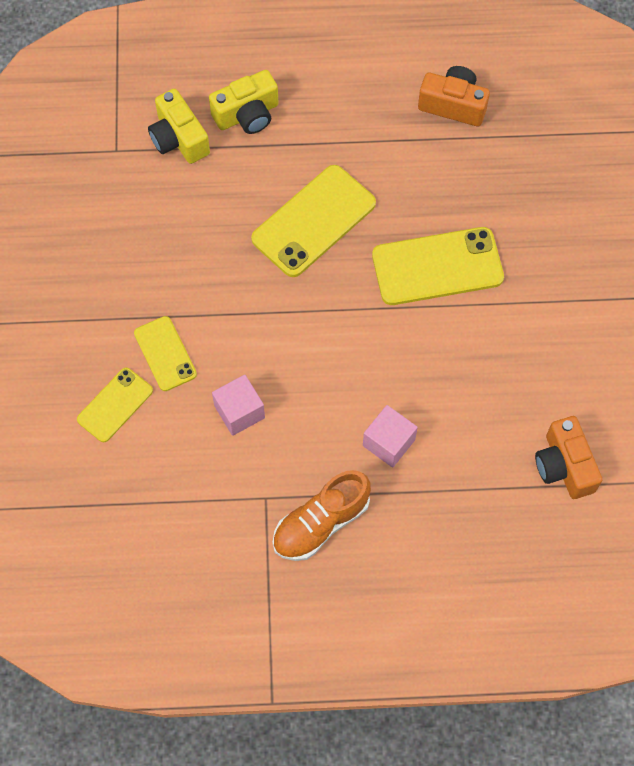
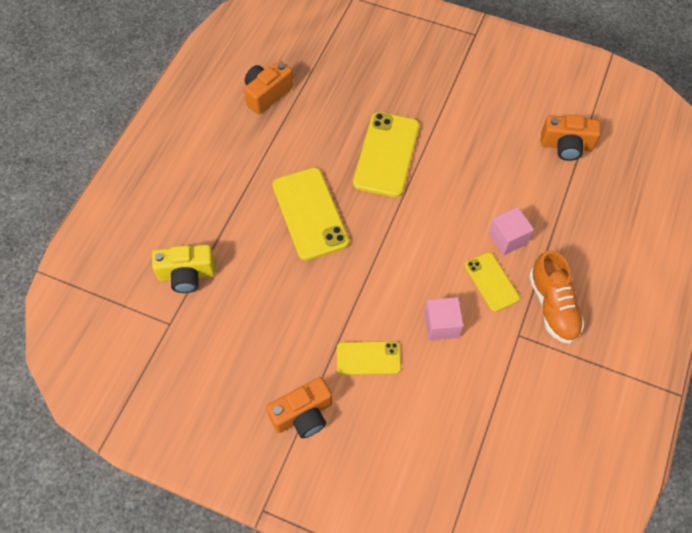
camera: 65 degrees left, 5 degrees down
yellow phone [77,368,153,442] -> yellow phone moved to [465,252,520,312]
yellow camera [209,70,278,134] -> none
none -> orange camera [266,377,332,438]

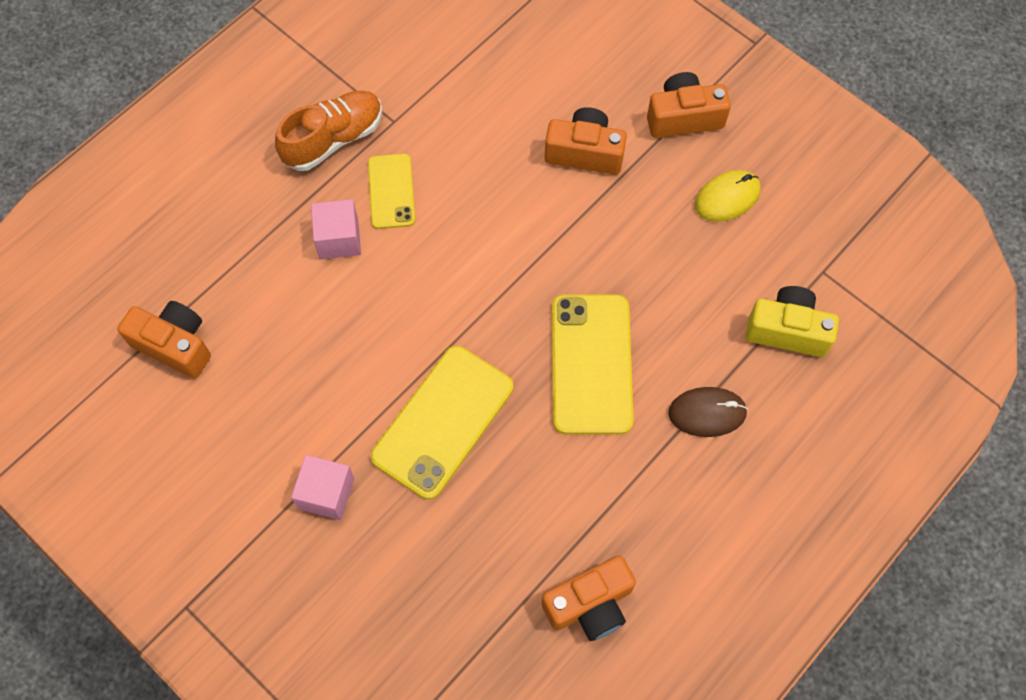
camera: 160 degrees left, 5 degrees up
yellow phone [337,341,401,375] -> orange camera [545,107,627,175]
pink cube [424,297,463,341] -> pink cube moved to [291,455,355,520]
orange shoe [529,250,585,344] -> orange shoe turned 45 degrees clockwise [275,91,383,171]
none -> brown mouse [668,387,748,437]
none -> yellow mouse [695,170,761,222]

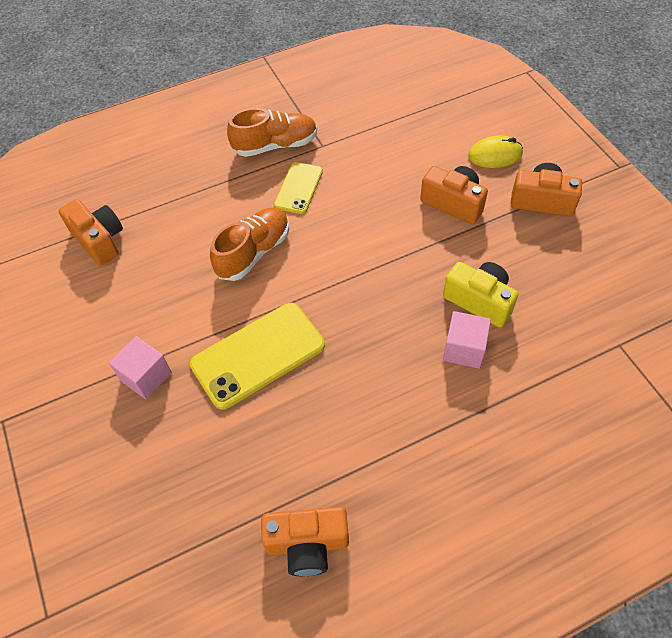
camera: 25 degrees right, 10 degrees down
pink cube [311,199,361,259] -> pink cube moved to [443,311,491,369]
yellow phone [552,294,634,435] -> none
brown mouse [668,387,748,437] -> none
yellow mouse [695,170,761,222] -> yellow mouse moved to [468,135,523,168]
yellow camera [746,286,839,357] -> yellow camera moved to [443,262,519,327]
none -> orange shoe [210,208,289,281]

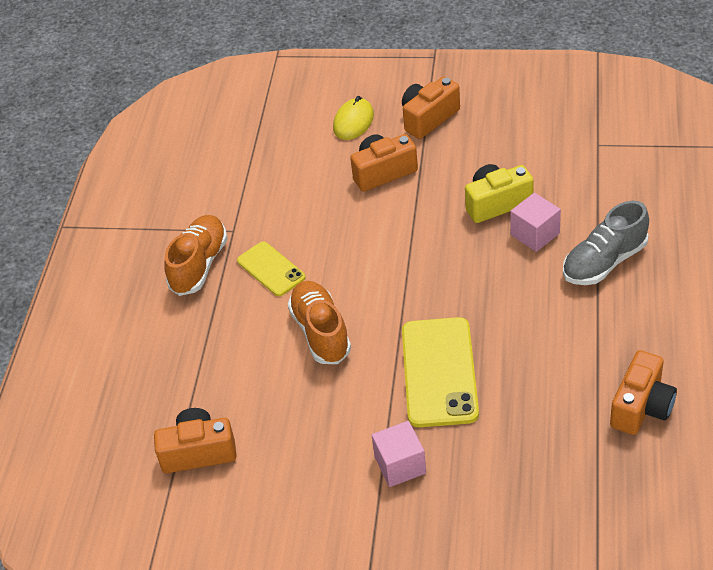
camera: 55 degrees left, 10 degrees down
none -> grey shoe [563,201,649,285]

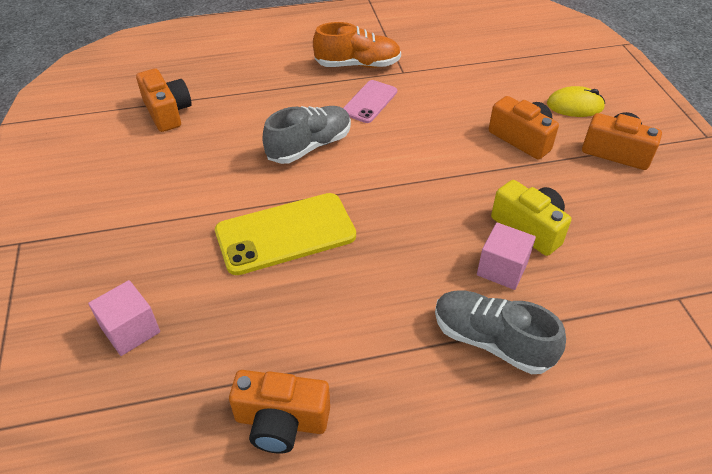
camera: 65 degrees right, 0 degrees up
yellow phone [237,242,306,296] -> pink phone [343,80,397,123]
orange shoe [288,281,351,364] -> grey shoe [262,106,351,164]
pink cube [372,421,426,487] -> pink cube moved to [88,280,160,356]

